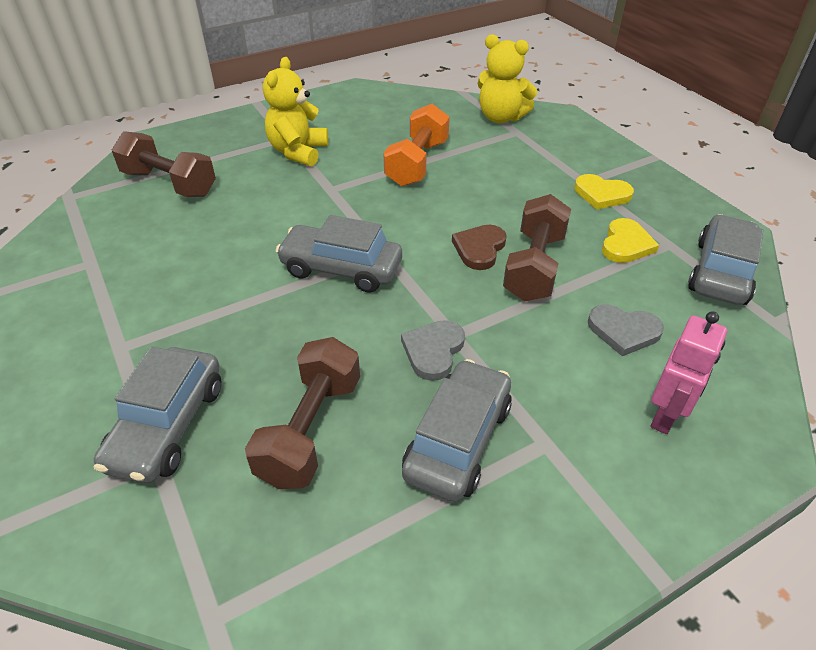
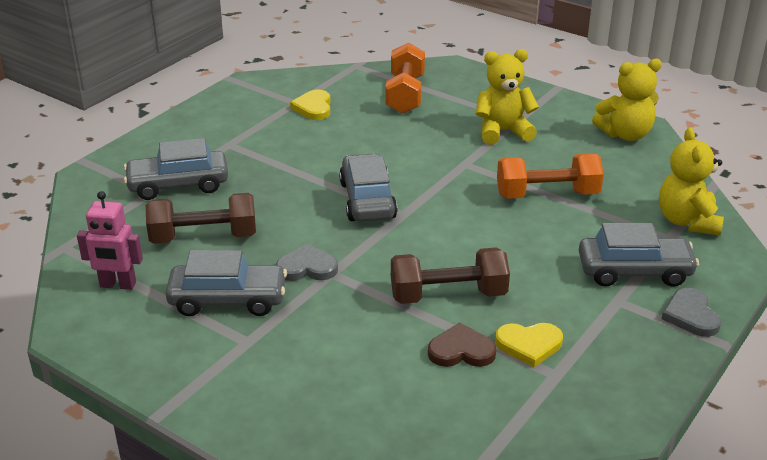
camera: 65 degrees right, 10 degrees down
brown dumbbell [112,131,216,197] -> orange dumbbell [385,43,425,114]
brown heart [452,225,507,270] -> brown heart moved to [428,323,497,367]
yellow heart [574,174,634,210] -> yellow heart moved to [290,89,331,120]
grey heart [588,304,664,356] -> grey heart moved to [662,288,722,337]
pink robot [651,311,727,434] -> pink robot moved to [77,191,143,290]
grey car [688,214,763,305] -> grey car moved to [579,223,699,287]
none -> yellow teddy bear [592,59,662,141]

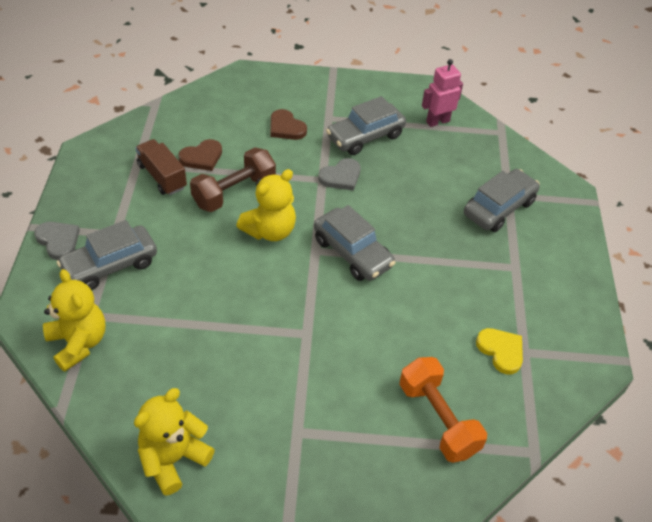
camera: 145 degrees right, 15 degrees up
brown dumbbell [146,193,256,244] -> none
yellow teddy bear [475,49,539,145] -> yellow teddy bear moved to [236,169,296,241]
yellow heart [495,323,563,367] -> brown truck [135,139,187,195]
orange dumbbell [497,154,604,199] -> none
none -> brown heart [270,109,307,140]

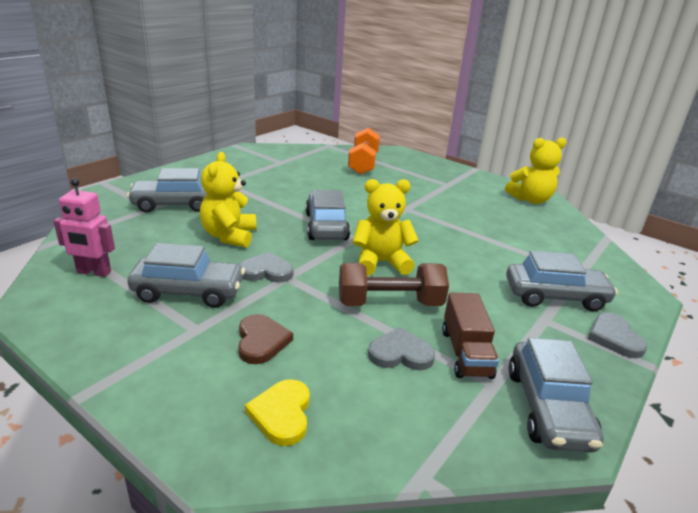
camera: 145 degrees left, 20 degrees down
yellow teddy bear [43,269,106,372] -> yellow teddy bear moved to [200,152,256,248]
brown heart [178,139,222,171] -> grey heart [368,327,435,370]
yellow heart [476,328,523,374] -> yellow heart moved to [245,379,310,446]
none -> grey car [509,338,604,453]

